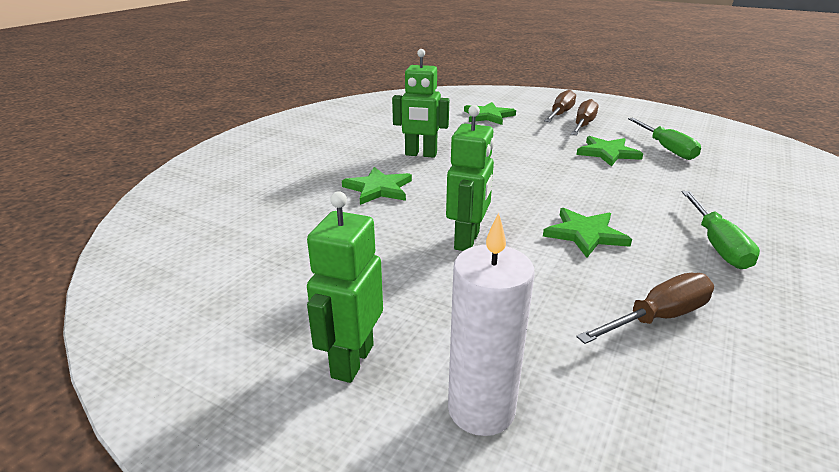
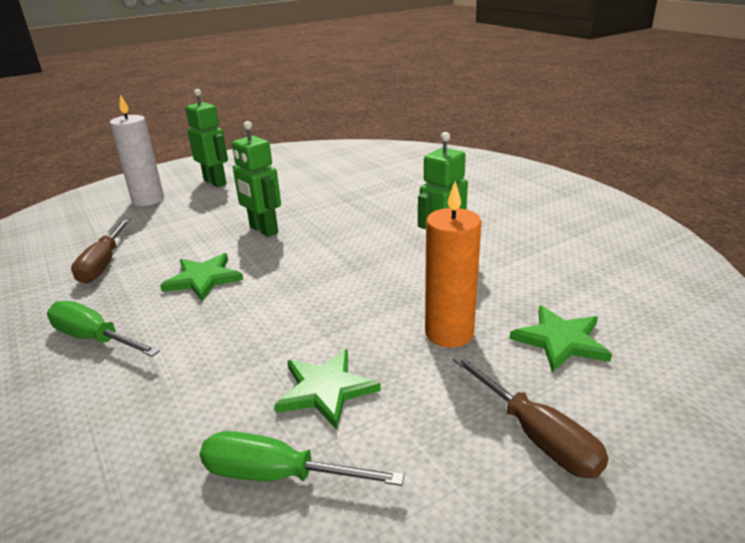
camera: 120 degrees right, 0 degrees up
green star [342,167,412,205] -> none
brown screwdriver [571,99,598,135] -> none
none -> orange candle [425,181,482,347]

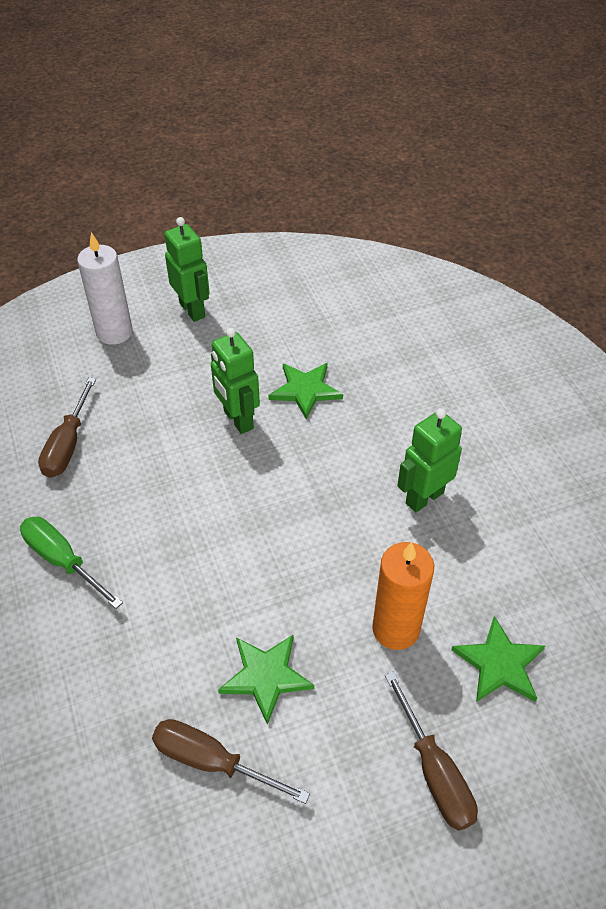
camera: 10 degrees right, 20 degrees up
green star [160,253,243,301] -> green star moved to [268,363,343,419]
green screwdriver [200,431,404,486] -> brown screwdriver [152,719,310,804]

